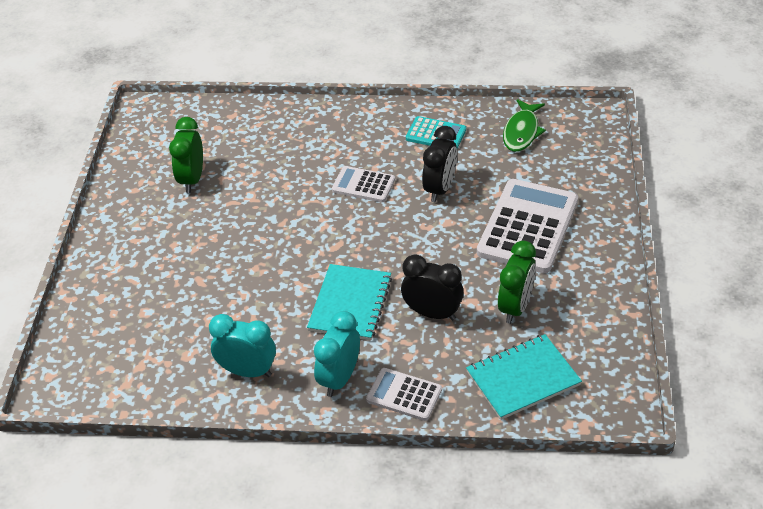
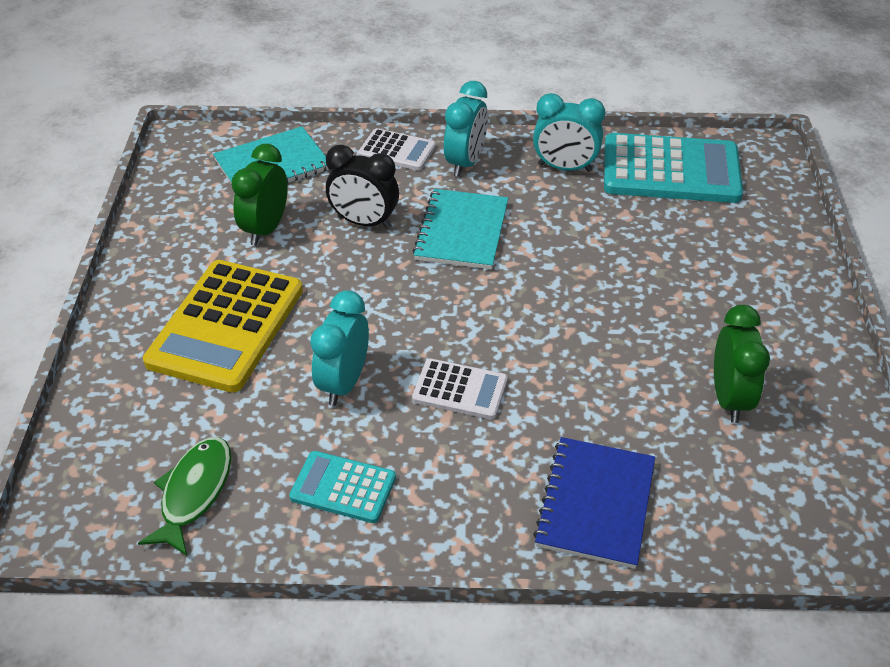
camera: 175 degrees right, 0 degrees up
black clock [422,126,457,202] -> turquoise clock [310,290,369,406]
white calculator [477,179,578,273] -> yellow calculator [143,260,303,393]
none -> blue notebook [533,437,655,569]
none -> turquoise calculator [604,133,743,203]

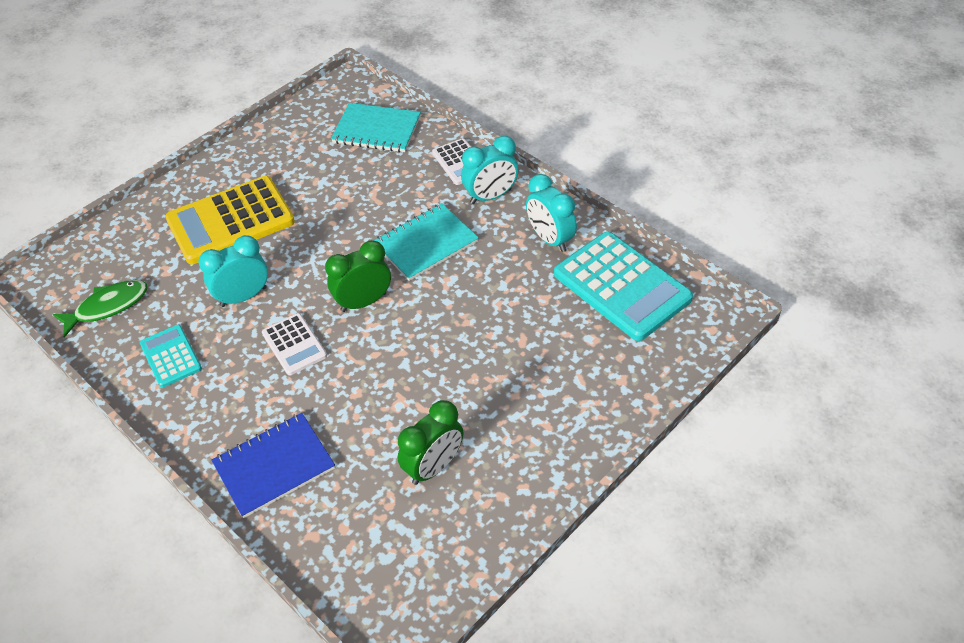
camera: 45 degrees right, 5 degrees up
green clock [231,144,288,246] -> green clock moved to [325,240,391,312]
black clock [326,145,399,229] -> none

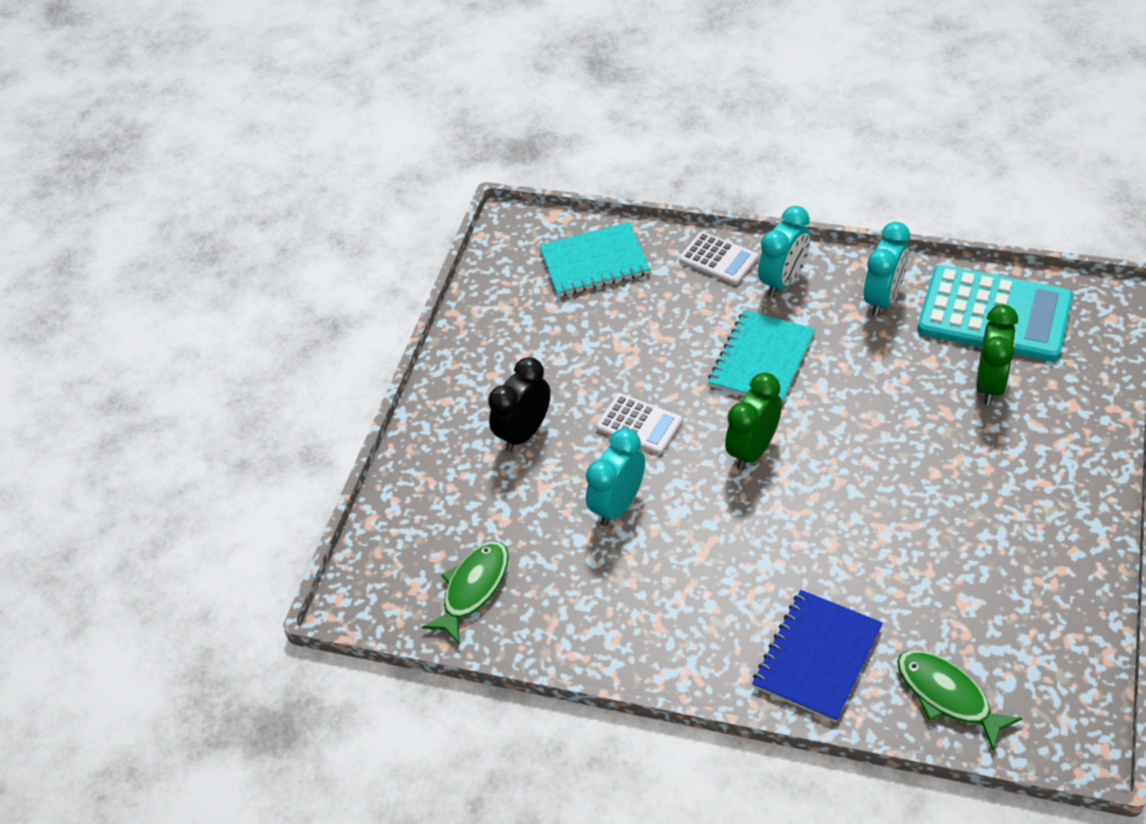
camera: 25 degrees left, 0 degrees up
turquoise calculator [140,325,202,388] -> none
yellow calculator [165,176,295,264] -> black clock [488,357,551,452]
white calculator [262,313,327,375] -> white calculator moved to [596,393,682,455]
green clock [398,400,463,485] -> green clock moved to [976,305,1018,405]
turquoise clock [526,174,577,252] -> turquoise clock turned 90 degrees counterclockwise [864,222,910,317]
none -> green fish [897,650,1022,751]

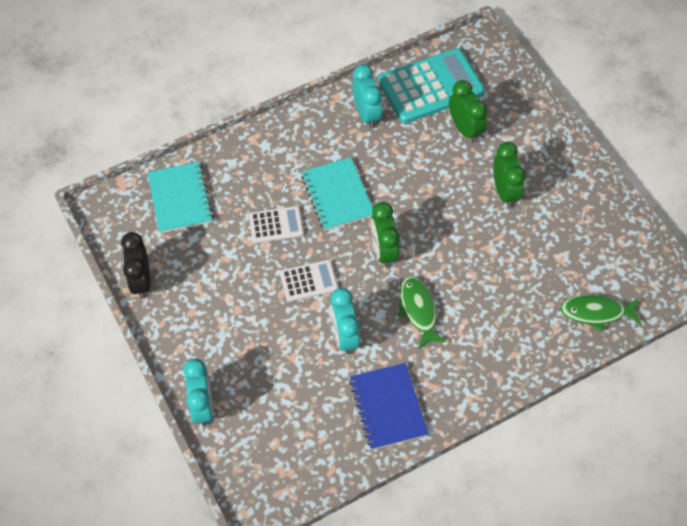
camera: 50 degrees left, 10 degrees up
green fish [422,541,509,645] -> green fish moved to [398,276,447,349]
black clock [488,357,551,452] -> black clock moved to [121,232,151,299]
turquoise notebook [539,222,650,297] -> turquoise notebook turned 45 degrees counterclockwise [147,162,213,233]
white calculator [679,232,758,285] -> white calculator moved to [249,206,304,243]
blue notebook [752,590,883,723] -> blue notebook moved to [349,363,428,450]
turquoise clock [758,206,811,297] -> turquoise clock moved to [183,359,214,426]
none -> green clock [493,142,526,208]

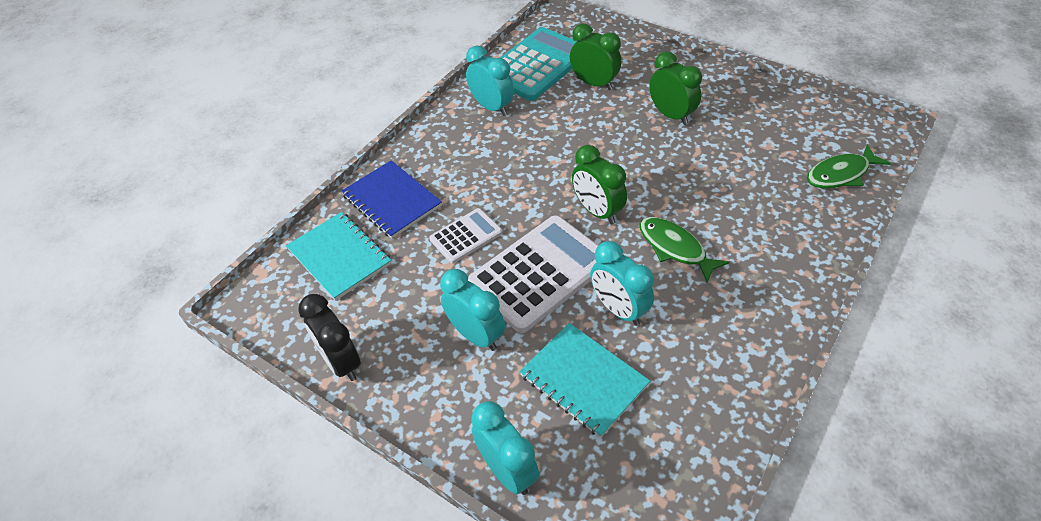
camera: 25 degrees left, 10 degrees down
white calculator [280,260,338,302] -> white calculator [467,215,599,333], size x1.92
turquoise notebook [301,157,373,231] -> turquoise notebook moved to [519,323,650,438]
blue notebook [349,363,428,450] -> blue notebook moved to [341,160,442,239]
none -> turquoise clock [440,269,505,351]

